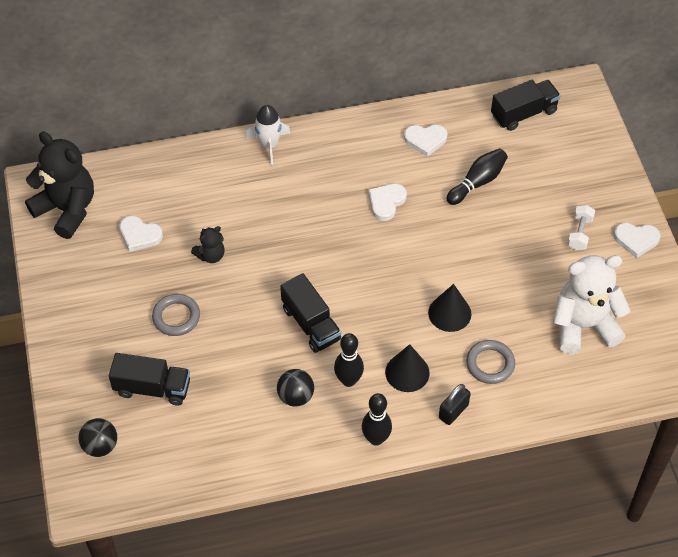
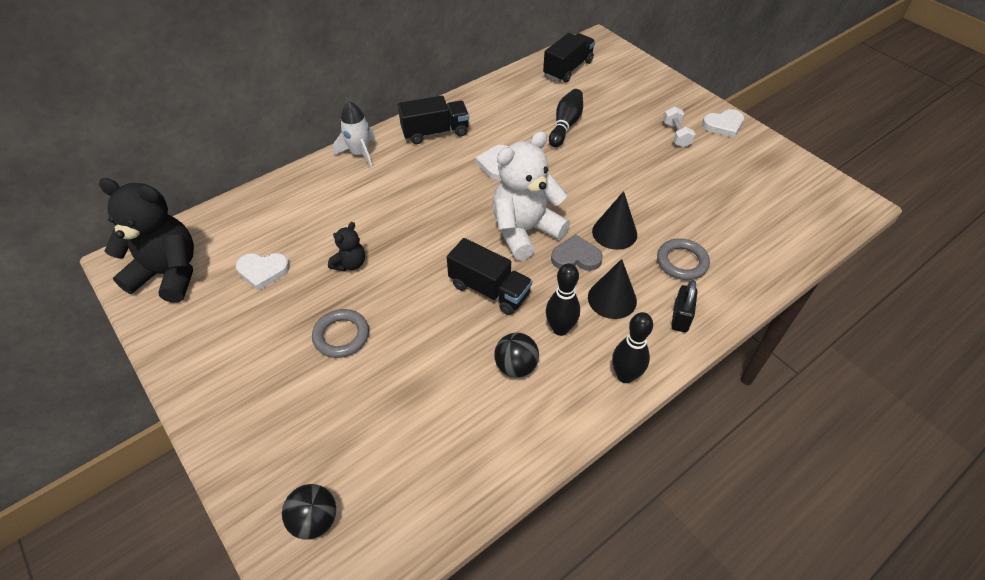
camera: 25 degrees left, 5 degrees down
black truck [109,353,190,406] -> black truck moved to [398,96,469,144]
white heart [404,125,448,157] -> none
white teddy bear [553,255,631,354] -> white teddy bear moved to [492,131,570,260]
none -> grey heart [551,235,603,271]

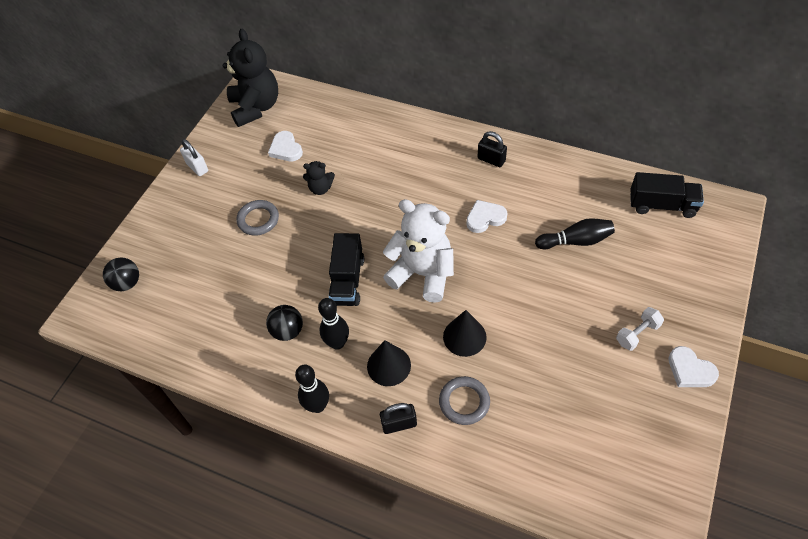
camera: 65 degrees right, 5 degrees up
white rocket [333,101,375,169] -> none
black truck [398,96,469,144] -> black padlock [478,131,507,167]
grey heart [551,235,603,271] -> none
none -> white padlock [180,139,208,176]

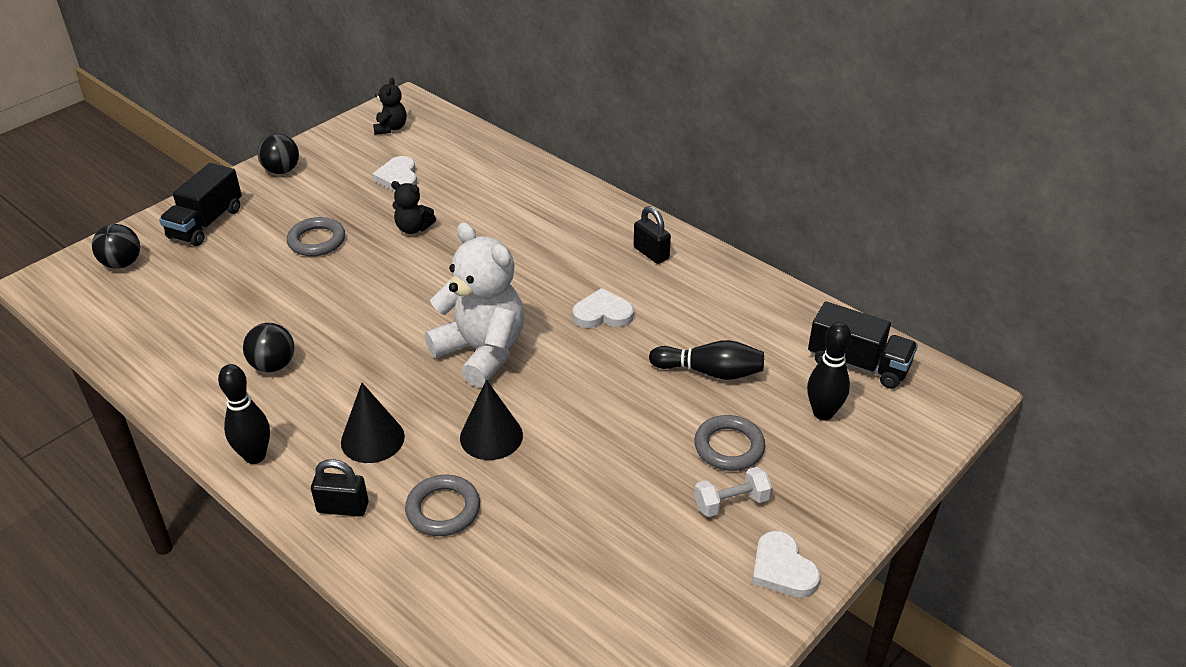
camera: 15 degrees right, 15 degrees down
white padlock [180,139,208,176] -> black ball [257,133,299,174]
black teddy bear [223,29,278,127] -> black teddy bear [373,77,406,135], size x0.48
black bowling pin [318,298,349,350] -> black bowling pin moved to [807,322,851,420]
black truck [328,233,364,306] -> black truck moved to [159,163,242,246]
none -> grey ring [694,415,765,471]

